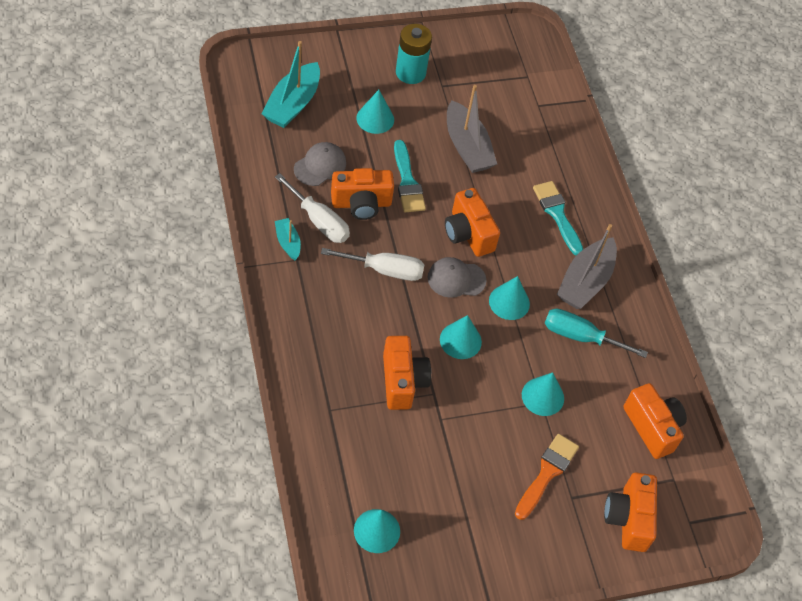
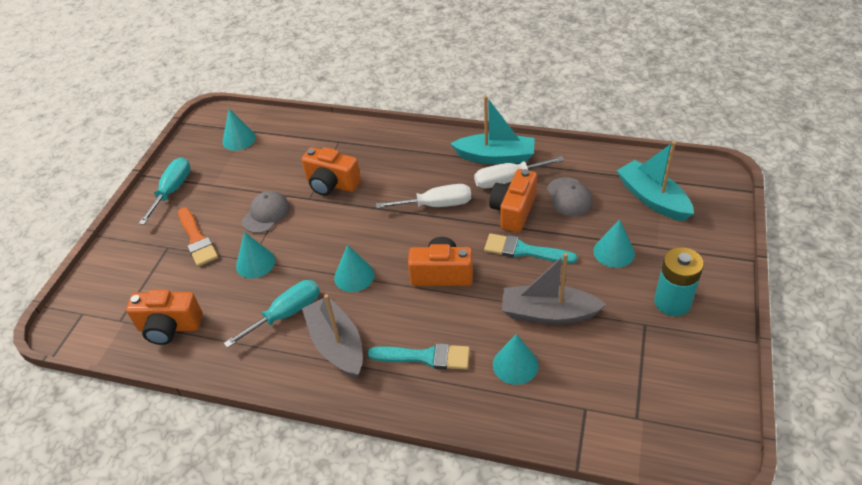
camera: 130 degrees right, 10 degrees down
turquoise boat [275,218,301,260] -> turquoise boat [450,95,535,164], size x1.91
white screwdriver [321,248,425,281] -> white screwdriver turned 135 degrees counterclockwise [376,184,471,208]
grey cap [427,257,487,298] -> grey cap moved to [242,191,290,233]
turquoise cone [440,315,482,359] -> turquoise cone moved to [493,334,539,385]
orange camera [604,472,657,552] -> none
none -> turquoise screwdriver [139,157,191,225]

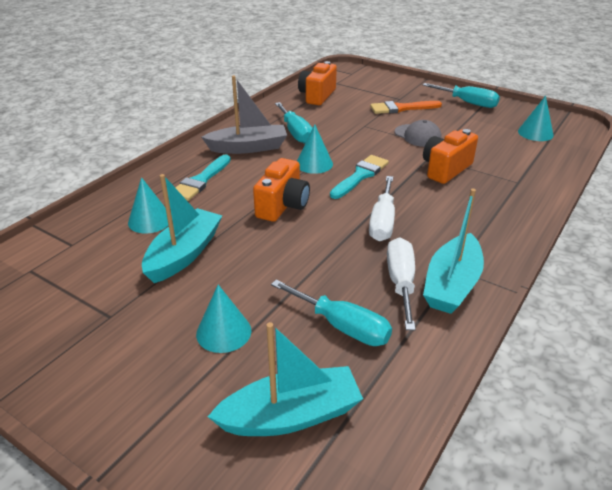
camera: 105 degrees right, 10 degrees down
turquoise cone [236,232,275,278] -> none
turquoise brush [484,233,578,263] -> turquoise brush moved to [330,155,389,199]
orange camera [489,169,537,233] -> none
grey boat [502,253,607,325] -> turquoise boat [142,174,222,283]
grey cap [547,177,593,216] -> turquoise screwdriver [271,280,392,346]
turquoise battery [654,247,704,316] -> none

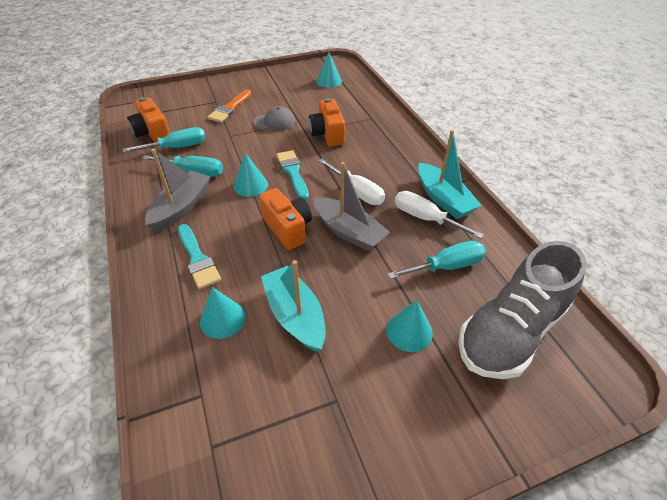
camera: 55 degrees left, 10 degrees up
turquoise boat [208,322,363,436] -> grey shoe [458,241,587,379]
turquoise screwdriver [423,83,500,108] -> turquoise screwdriver moved to [123,127,206,152]
none -> grey boat [314,162,390,252]

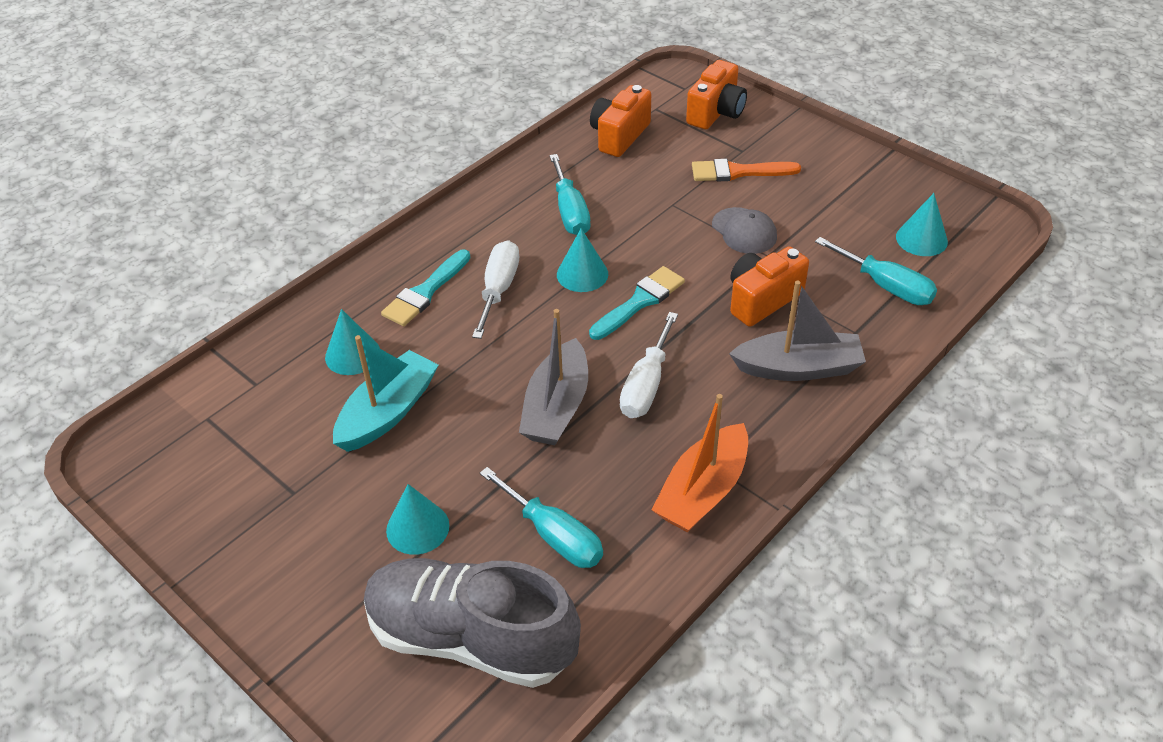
camera: 65 degrees right, 0 degrees up
turquoise screwdriver [123,127,206,152] -> turquoise screwdriver moved to [815,237,937,305]
grey boat [145,149,211,232] -> grey boat moved to [729,281,866,381]
orange camera [259,188,312,250] -> orange camera moved to [686,60,747,129]
white screwdriver [395,191,484,239] -> white screwdriver moved to [472,240,519,339]
turquoise boat [418,130,482,219] -> orange boat [652,394,748,532]

